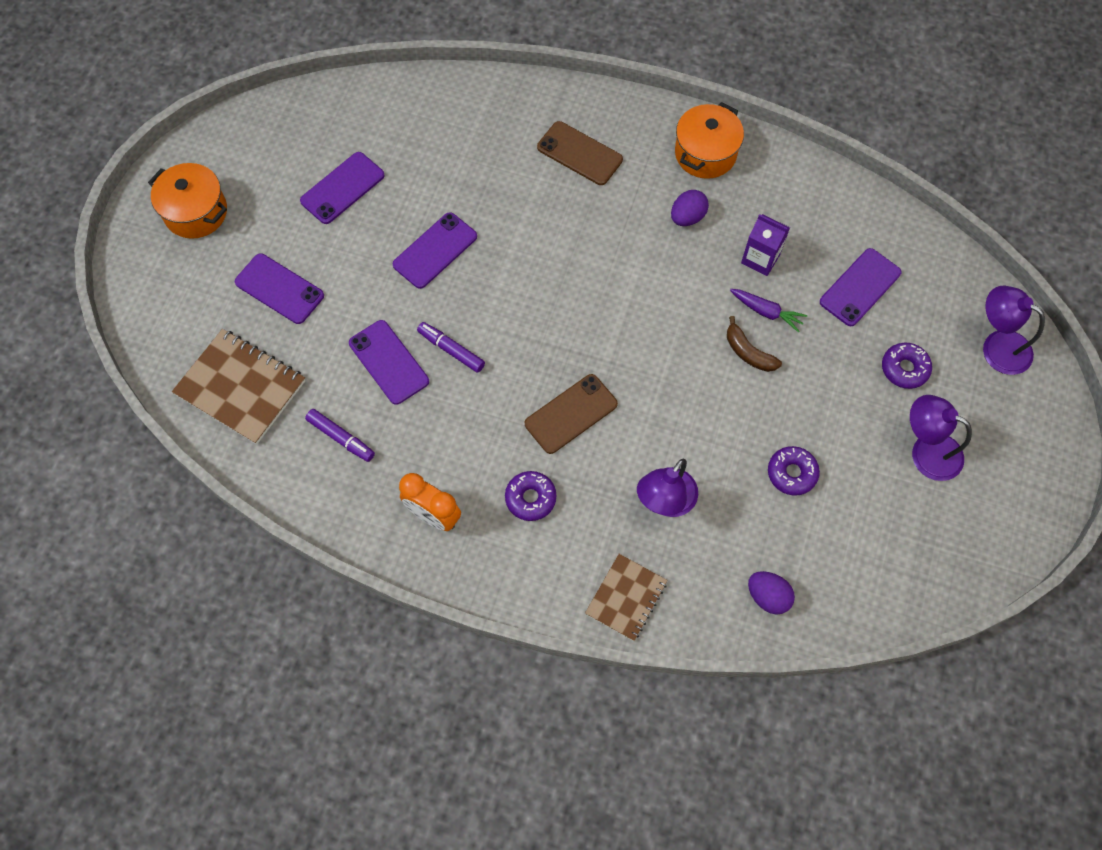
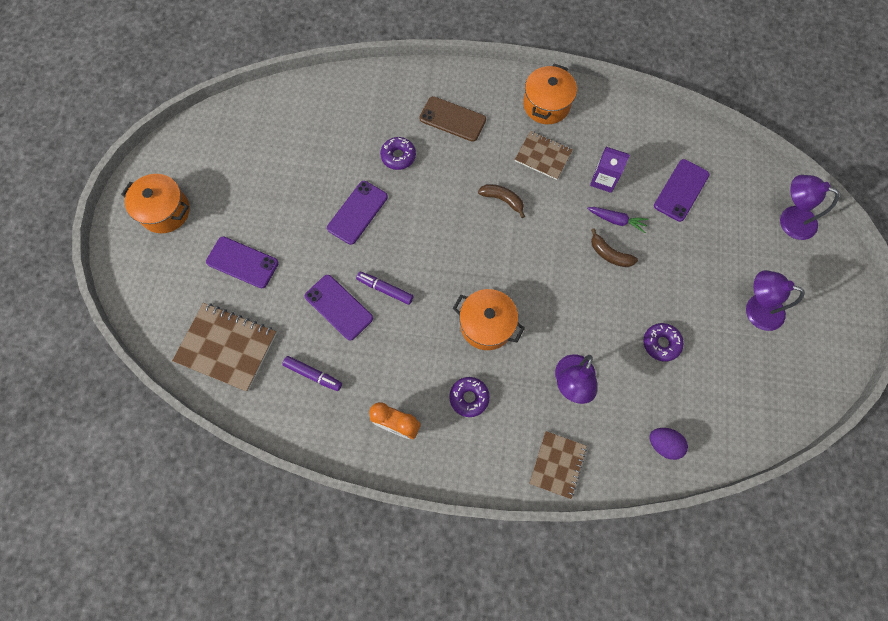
camera: 10 degrees left, 5 degrees up
purple phone [300,152,385,224] -> none
brown phone [525,374,618,454] -> orange pot [452,289,525,350]
purple egg [671,190,709,226] -> brown notebook [515,131,573,180]
purple donut [882,343,932,389] -> purple donut moved to [380,137,416,170]
none -> brown banana [478,184,525,218]

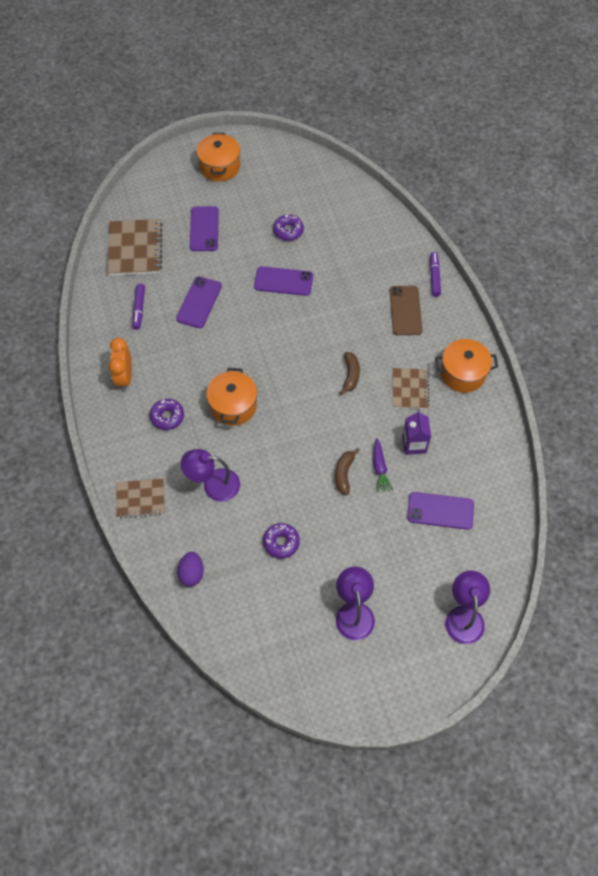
camera: 65 degrees right, 10 degrees down
purple marker [356,272,414,305] -> purple marker moved to [430,252,441,297]
purple donut [380,137,416,170] -> purple donut moved to [273,214,304,241]

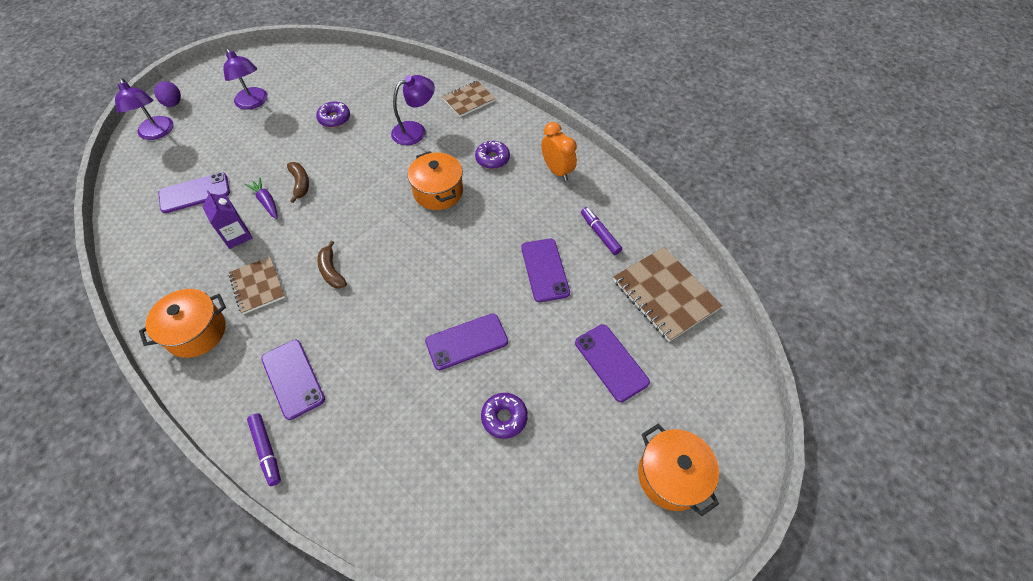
camera: 150 degrees right, 5 degrees down
purple egg [177,552,204,587] -> purple egg moved to [154,81,181,107]
brown phone [390,286,422,335] -> purple phone [261,340,325,420]

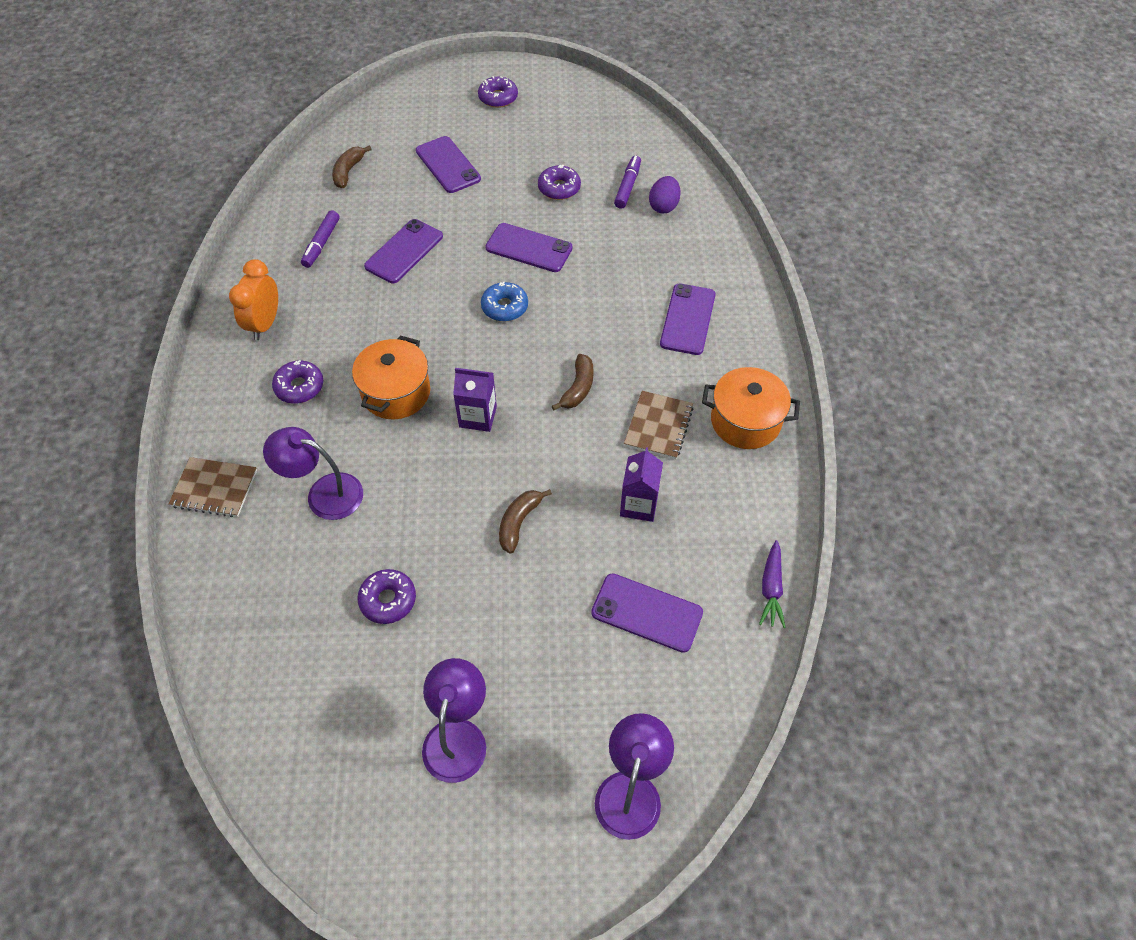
camera: 135 degrees left, 0 degrees up
purple egg [154,81,181,107] -> purple egg moved to [649,176,681,213]
purple carrot [245,177,277,219] -> purple carrot moved to [759,540,786,628]
purple marker [247,413,281,486] -> purple marker moved to [614,156,641,209]
purple phone [575,324,650,402] -> purple phone turned 45 degrees counterclockwise [416,136,481,193]
brown notebook [613,247,723,342] -> brown banana [332,145,372,188]
orange pot [638,424,719,516] -> purple donut [478,76,518,108]
none -> purple carton [453,368,497,432]
none -> blue donut [481,282,528,322]

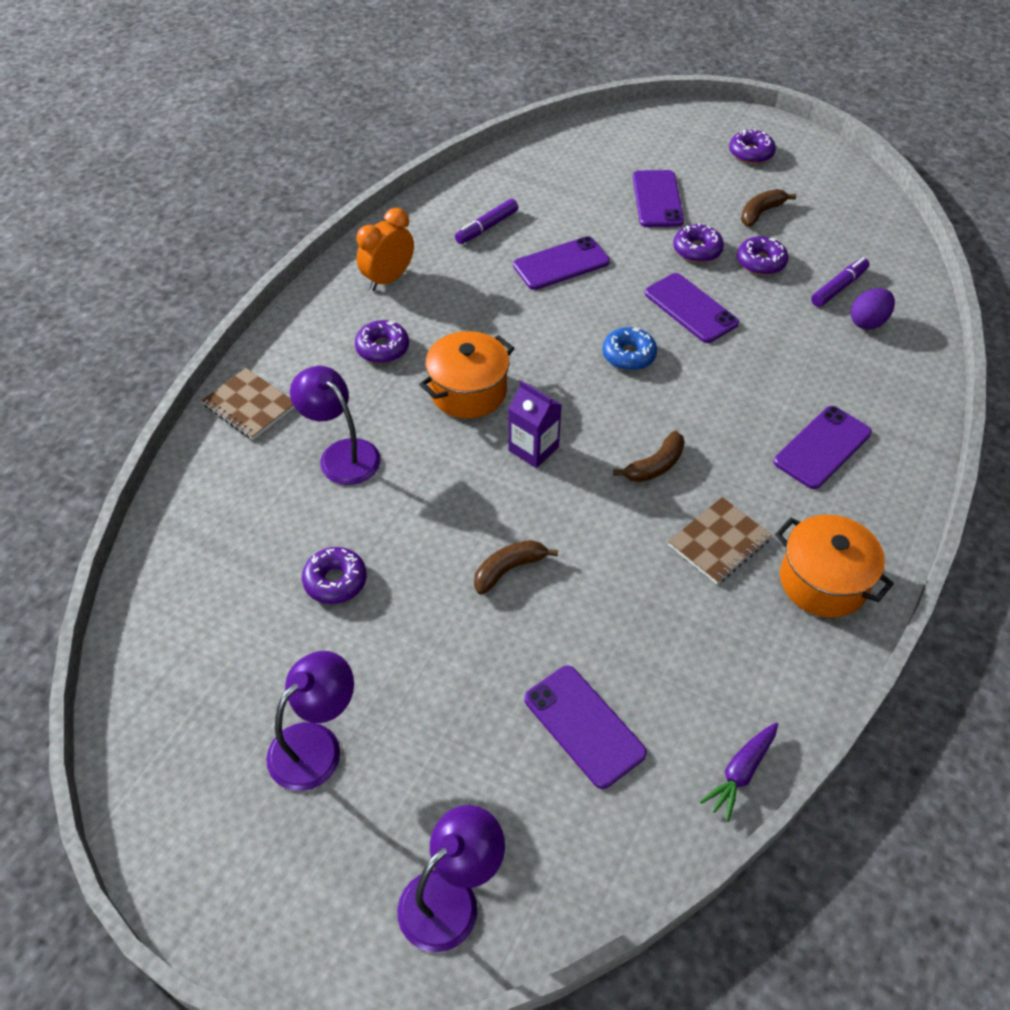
camera: 30 degrees right, 5 degrees down
brown banana [332,145,372,188] -> brown banana moved to [741,189,796,227]
purple carton [620,447,663,522] -> none
none -> purple donut [673,223,724,263]

